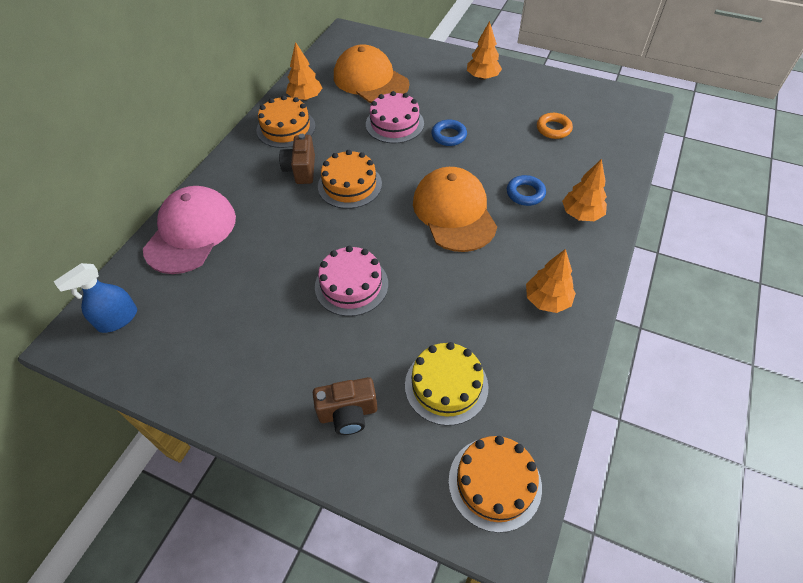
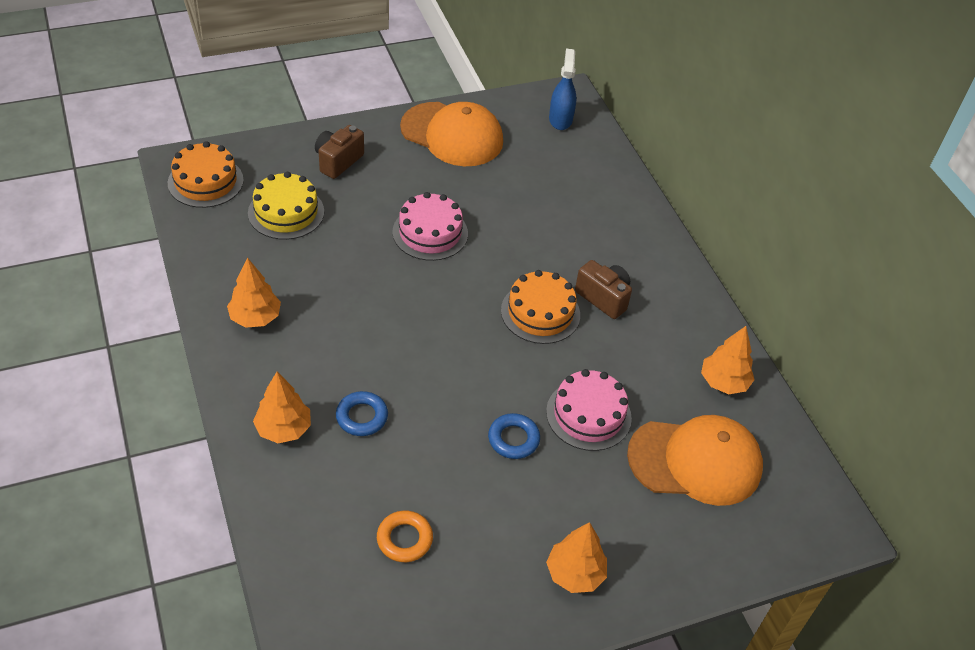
camera: 130 degrees right, 5 degrees down
pink cap [143,186,236,274] -> none
orange cake [256,95,315,148] -> none
orange cap [413,167,497,252] -> orange cap moved to [400,102,503,166]

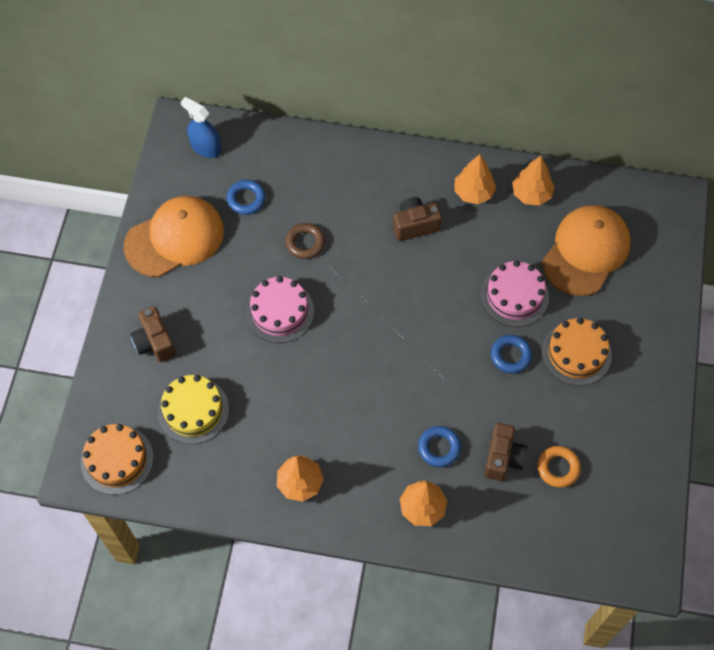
camera: 55 degrees left, 15 degrees up
orange cake [501,270,580,344] -> orange cake moved to [542,318,612,386]
orange tree [546,522,607,593] -> orange tree moved to [454,154,496,204]
none -> blue ring [227,180,266,215]
none -> brown ring [285,223,325,259]
none -> brown camera [484,423,527,481]

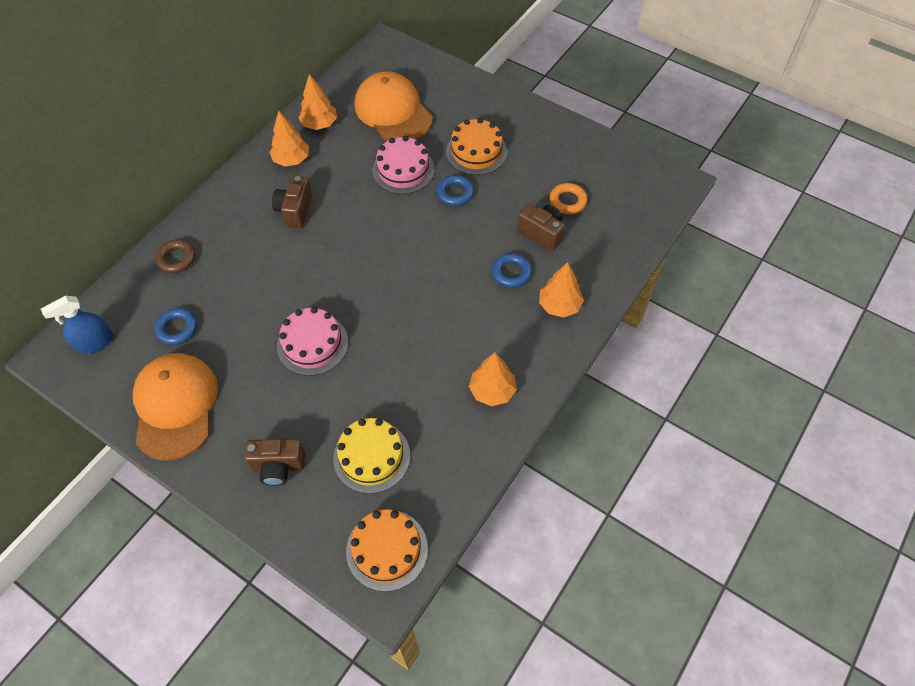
camera: 65 degrees left, 5 degrees down
brown ring [285,223,325,259] -> brown ring moved to [155,239,195,273]

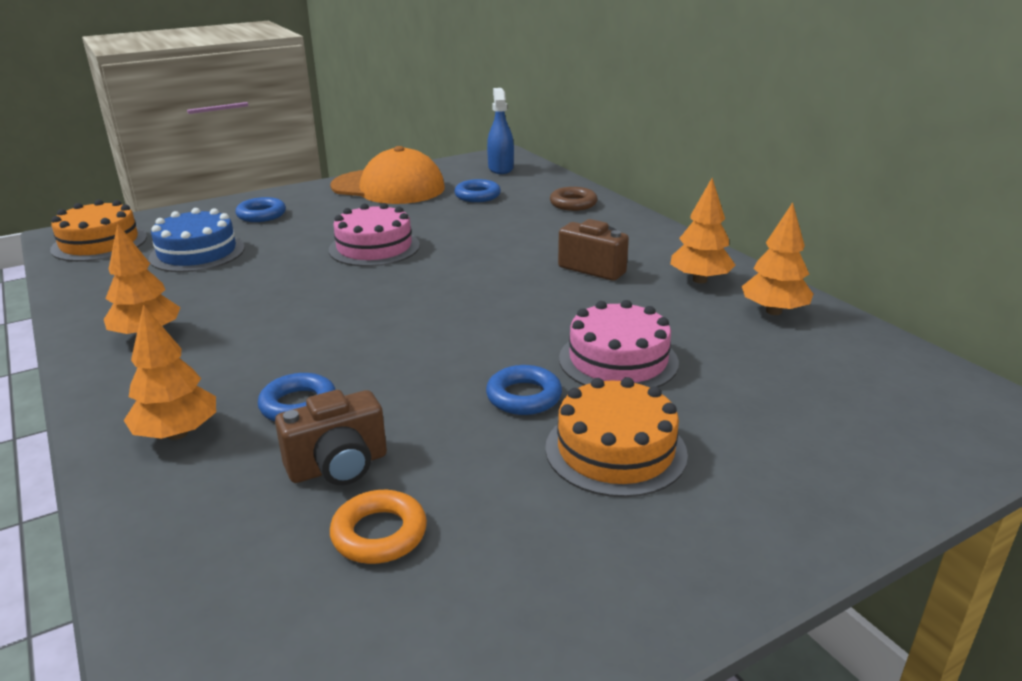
camera: 115 degrees right, 30 degrees down
brown camera [244,439,305,486] -> blue ring [236,197,286,222]
yellow cake [333,418,410,494] -> blue cake [149,208,245,272]
orange cap [354,71,433,141] -> none

